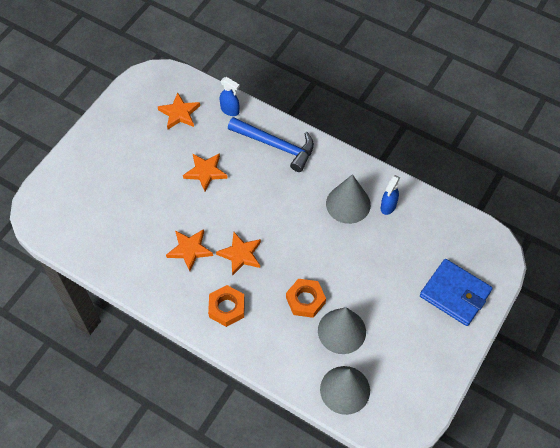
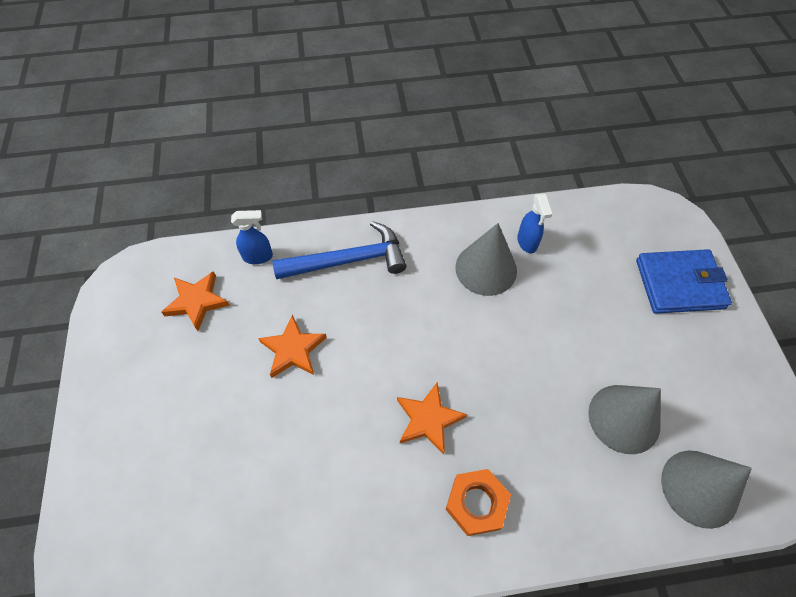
camera: 40 degrees left, 0 degrees up
orange star [166,229,213,271] -> none
orange nut [286,279,326,318] -> none

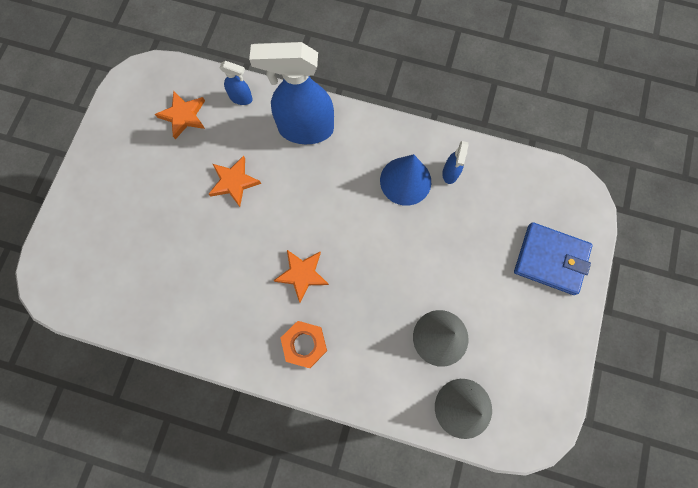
camera: 25 degrees right, 15 degrees up
blue hammer [272,221,406,279] -> blue spray bottle [249,42,334,144]
grey cone [455,223,517,296] -> blue cone [380,154,431,206]

